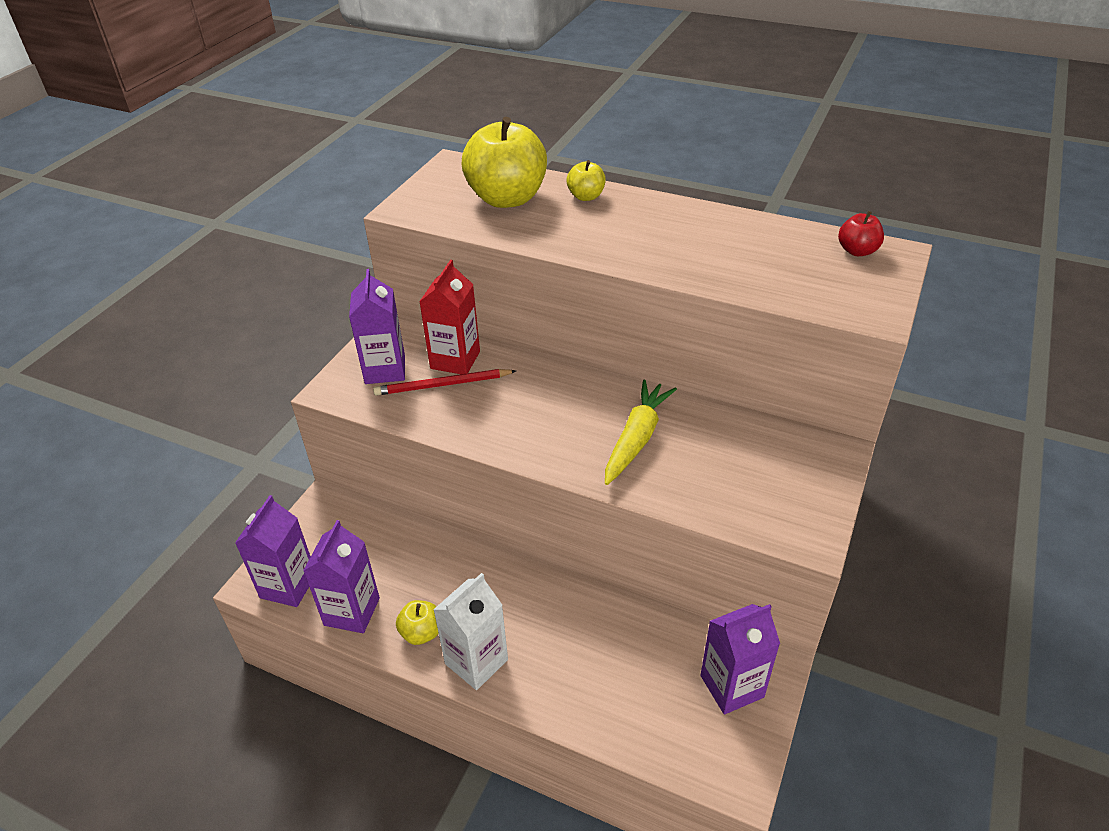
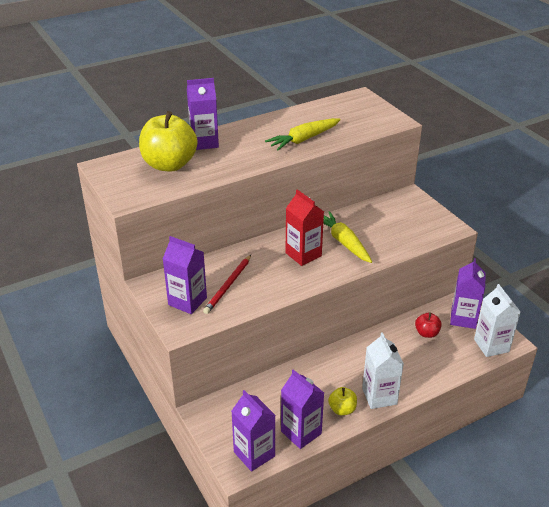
camera: 55 degrees left, 5 degrees down
red carton [419,260,480,374] -> red carton moved to [285,189,324,266]
yellow apple [566,160,606,201] -> purple carton [187,78,219,150]
red apple [838,211,884,256] -> red apple moved to [415,312,442,338]
none -> yellow carrot [265,118,341,150]
none -> white carton [474,284,521,357]

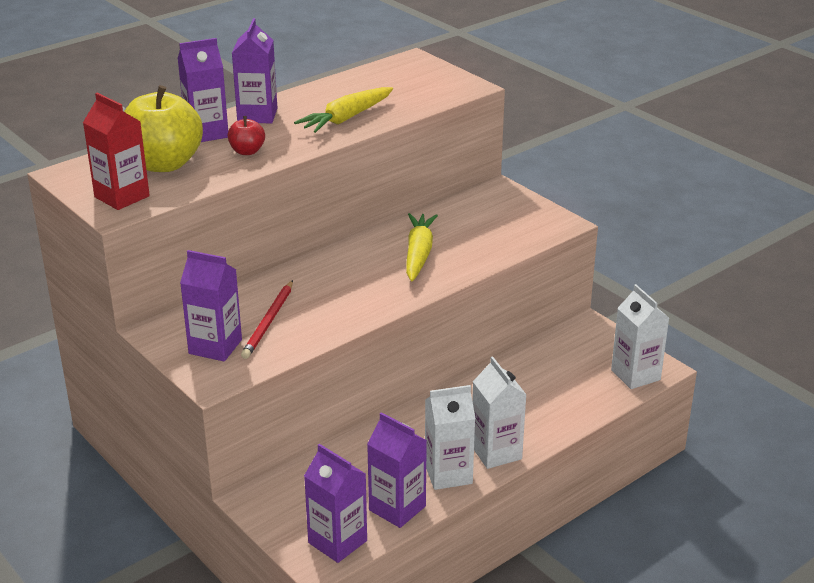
camera: 10 degrees left, 5 degrees down
red carton [285,189,324,266] -> red carton moved to [83,93,150,210]
yellow carrot [323,211,372,263] -> yellow carrot turned 45 degrees clockwise [406,213,438,282]
yellow apple [328,387,357,415] -> white carton [425,385,475,490]
red apple [415,312,442,338] -> red apple moved to [228,116,265,155]
purple carton [450,258,486,329] -> purple carton moved to [232,18,277,124]

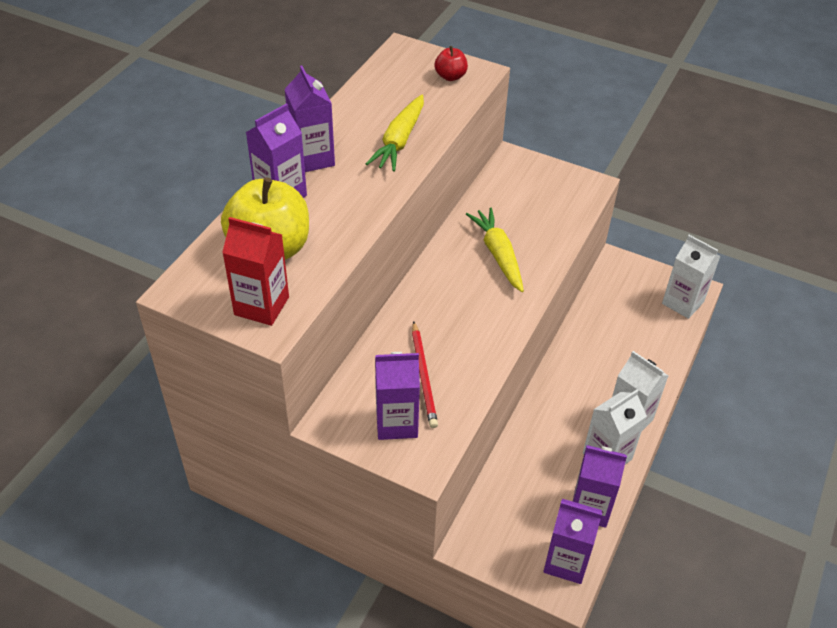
camera: 25 degrees left, 15 degrees up
red apple [228,116,265,155] -> red apple moved to [435,46,468,81]

